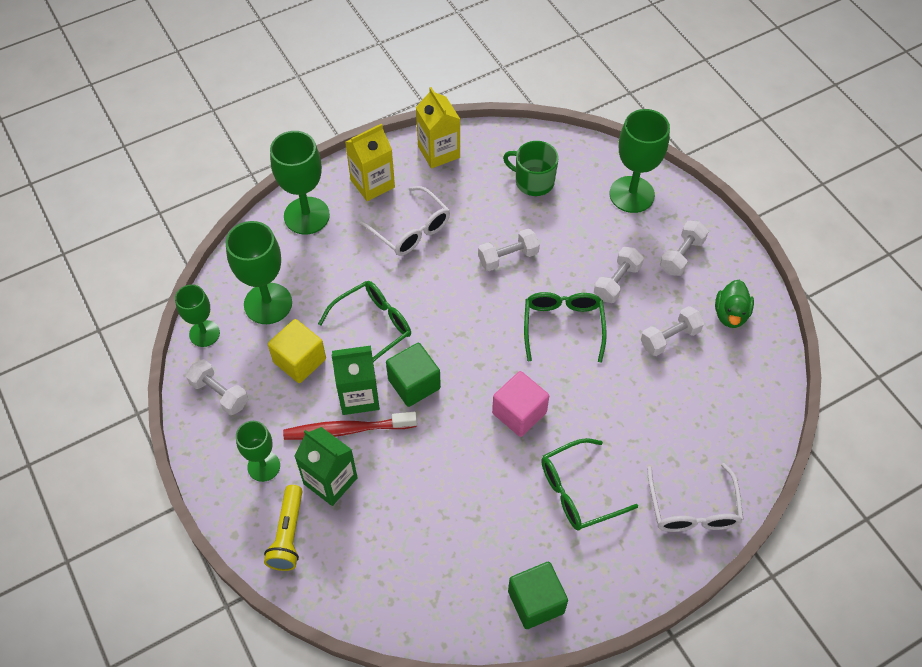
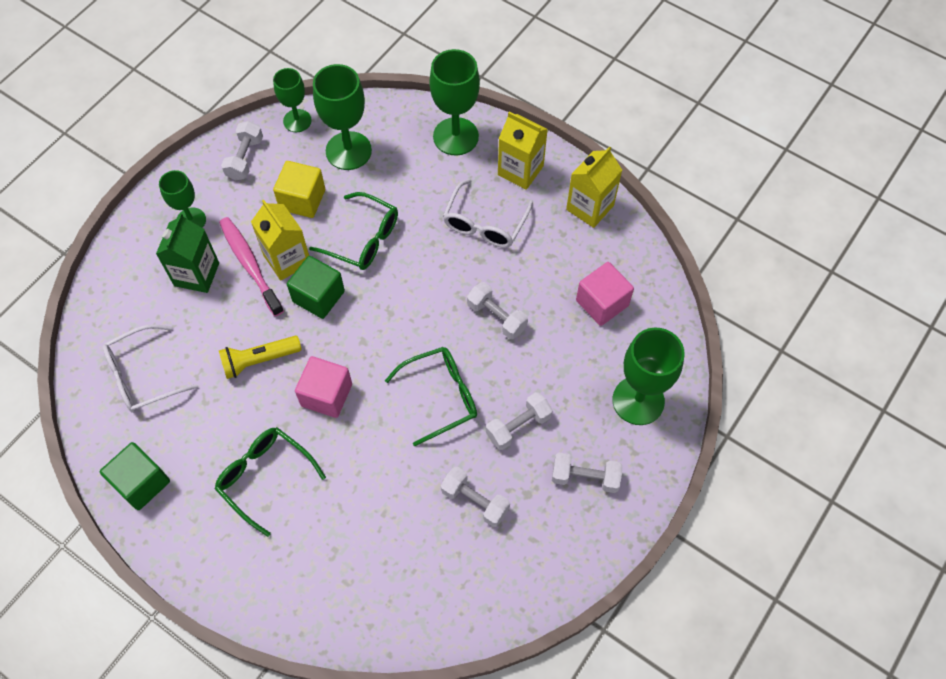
camera: 65 degrees right, 5 degrees up
yellow flashlight [264,485,302,571] -> yellow flashlight moved to [219,336,302,379]
red toothbrush [283,412,417,440] -> pink toothbrush [219,217,284,316]
green carton [332,345,380,415] -> yellow carton [251,200,309,281]
green mug [503,141,559,196] -> pink cube [576,262,634,326]
white dumbbell [594,247,644,303] -> white dumbbell turned 45 degrees counterclockwise [486,392,553,450]
white glasses [647,463,744,532] -> white glasses moved to [102,324,198,413]
green duck [715,280,754,328] -> none

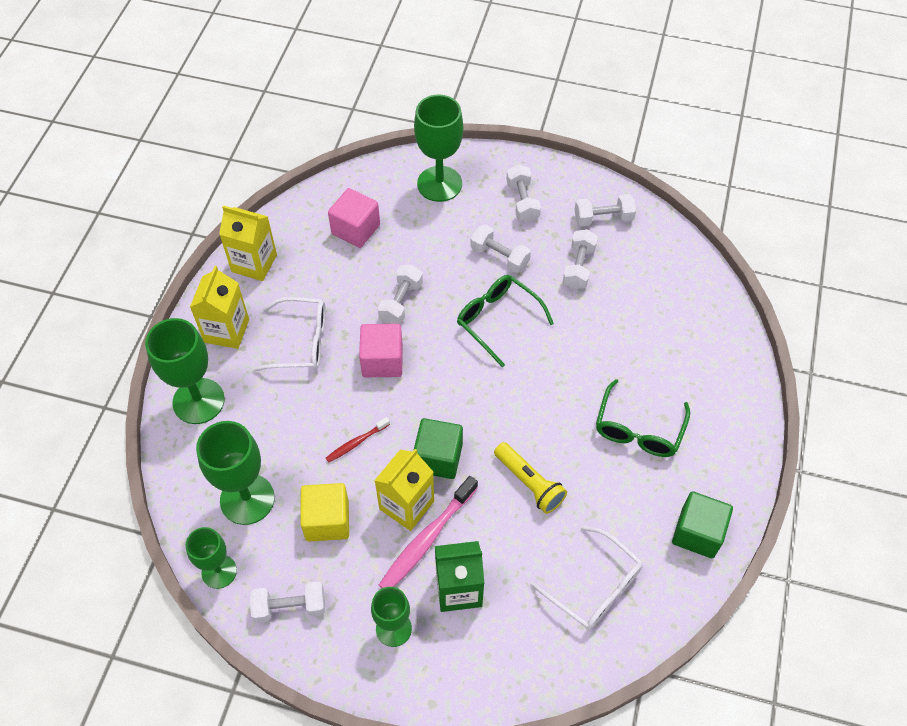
camera: 110 degrees left, 5 degrees down
pink cube [295,356,352,418] -> pink cube moved to [359,324,403,377]
green glasses [309,192,398,270] -> red toothbrush [326,417,390,462]
none -> white dumbbell [575,194,636,226]

